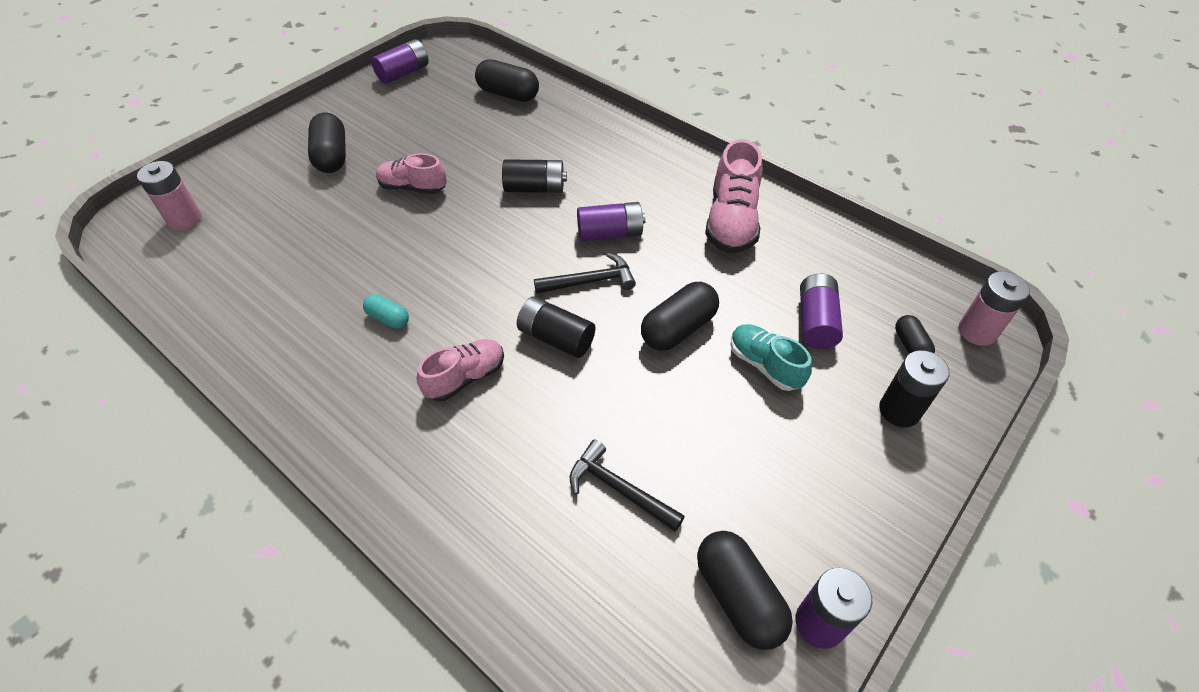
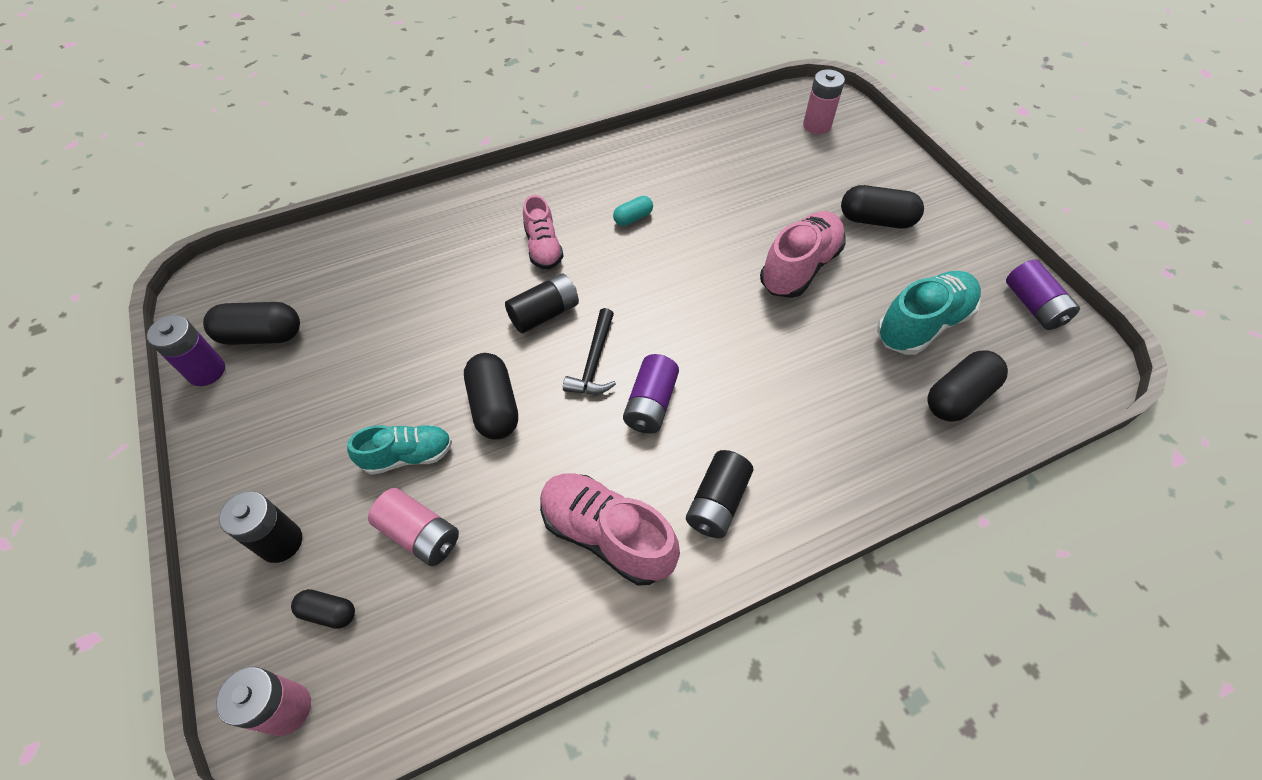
camera: 115 degrees right, 5 degrees up
pink shoe [376,153,447,194] -> pink shoe [760,211,846,298], size x1.55
black battery [502,159,567,193] -> black battery moved to [686,450,753,538]
black hammer [570,439,685,532] -> none
purple battery [800,274,843,349] -> pink battery [368,488,459,566]
none -> turquoise shoe [877,271,981,355]

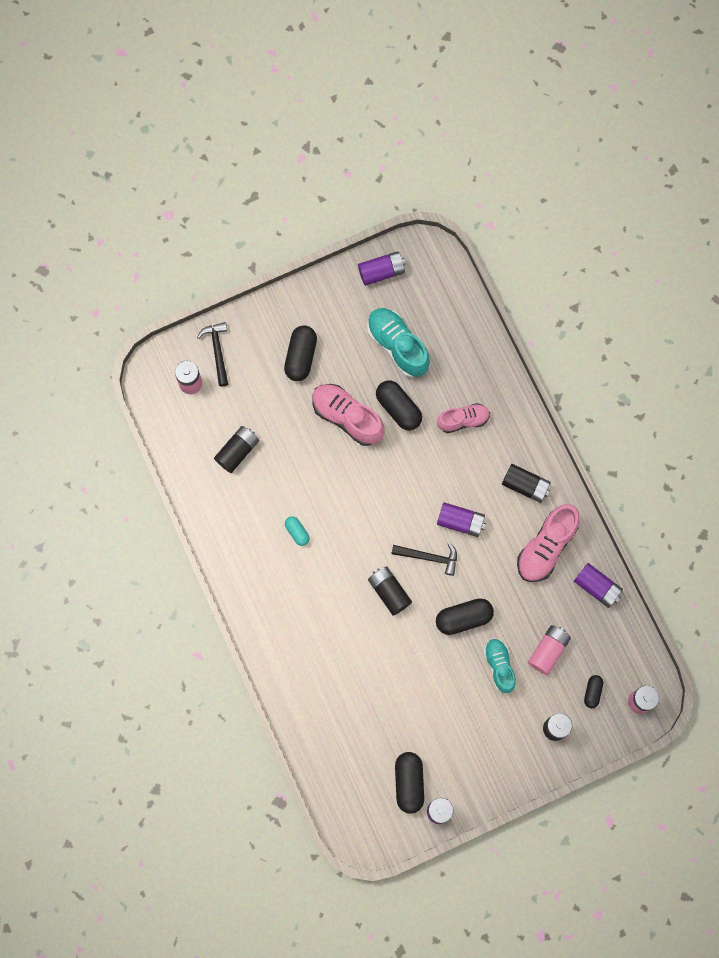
camera: 90 degrees left, 20 degrees up
pink shoe [523,195,563,270] -> pink shoe moved to [437,403,490,433]
black capsule [927,350,1008,422] -> black capsule moved to [376,380,422,430]
none -> black hammer [197,322,228,386]
none -> black battery [214,426,259,473]
none -> purple battery [574,563,623,608]

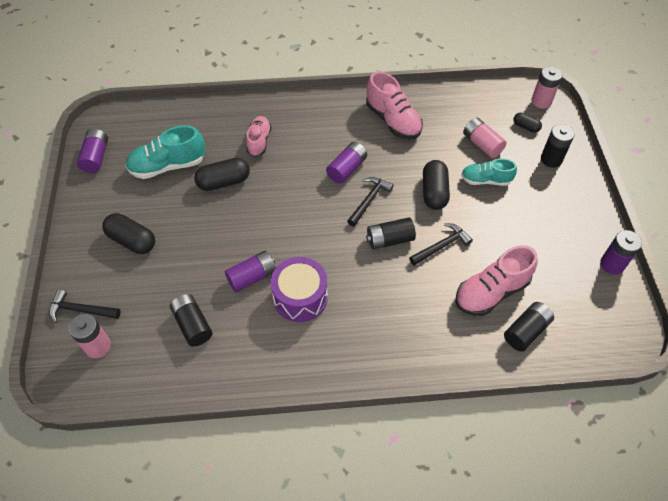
camera: 70 degrees left, 20 degrees down
turquoise capsule [285,516,310,546] -> purple drum [270,257,328,322]
pink shoe [312,384,384,446] -> pink shoe moved to [455,245,538,316]
black capsule [395,752,424,814] -> none
black battery [502,464,551,503] -> black battery moved to [504,302,554,351]
purple battery [574,563,623,608] -> purple battery moved to [225,251,276,292]
none -> black hammer [409,223,473,266]

